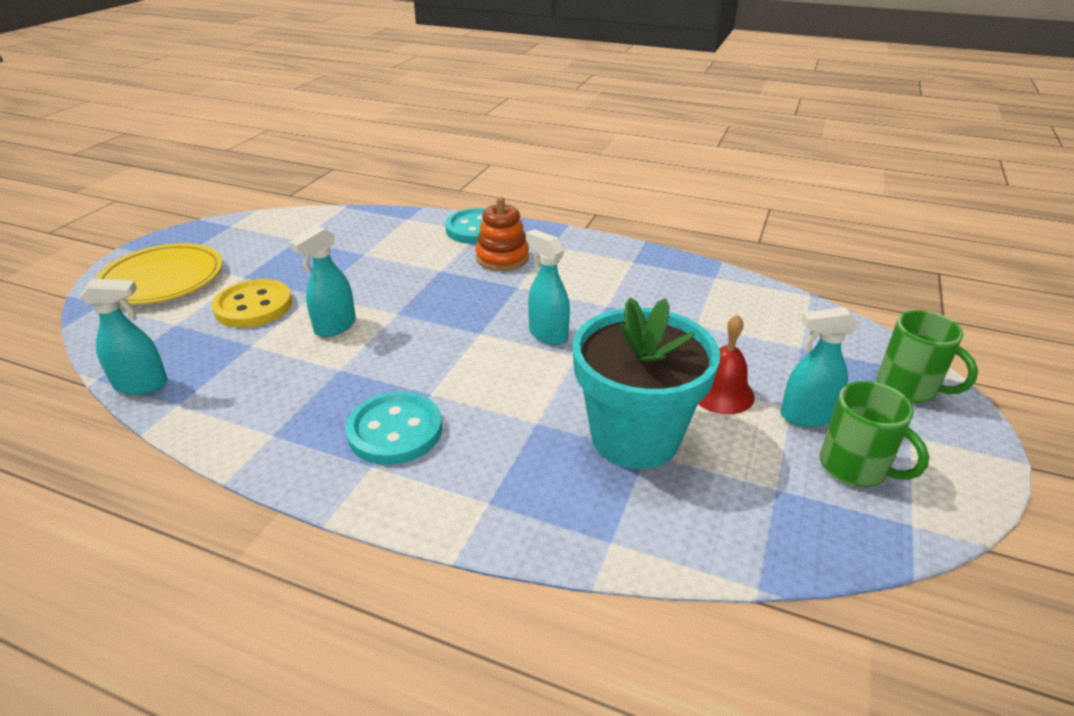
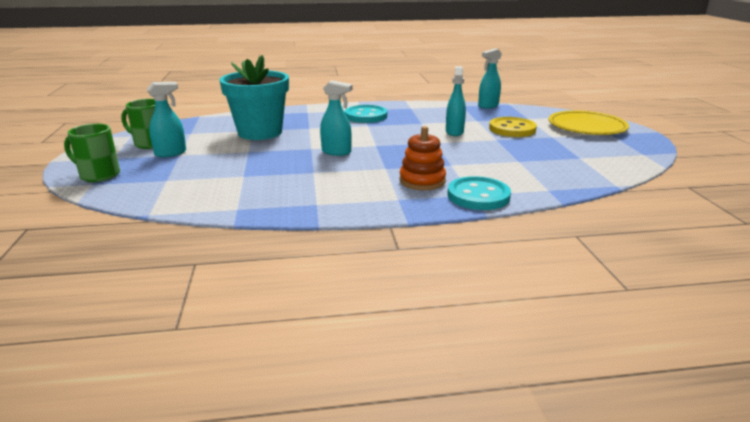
camera: 150 degrees right, 10 degrees down
red bell [698,315,755,414] -> none

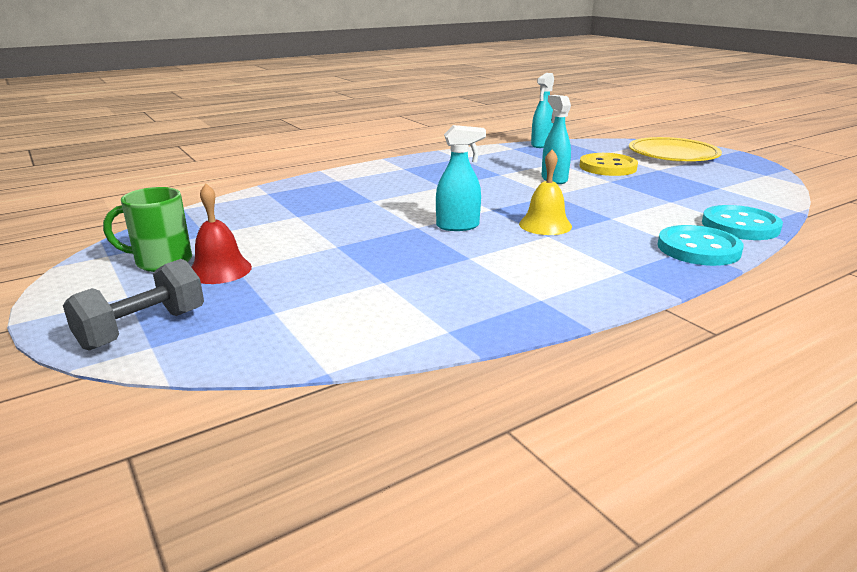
camera: 25 degrees left, 0 degrees up
green mug [64,124,120,182] -> grey dumbbell [63,259,204,351]
turquoise spray bottle [147,82,186,157] -> red bell [191,183,252,284]
turquoise flower pot [219,55,289,140] -> none
turquoise button [345,105,387,123] -> turquoise button moved to [702,205,783,240]
orange stacking toy [399,126,446,190] -> none
none -> yellow bell [519,149,572,235]

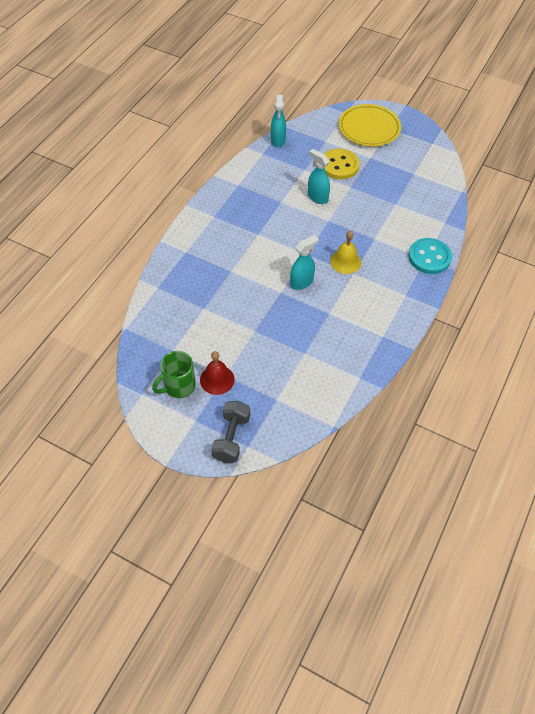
camera: 30 degrees left, 30 degrees up
turquoise button [702,205,783,240] -> none

